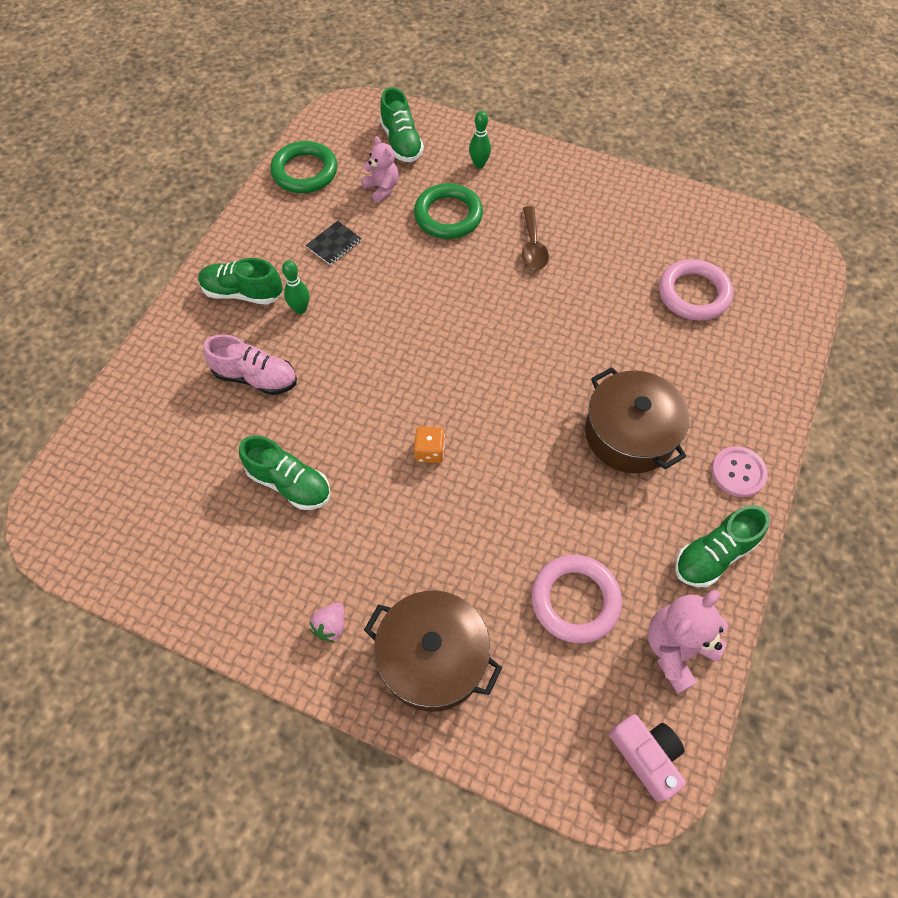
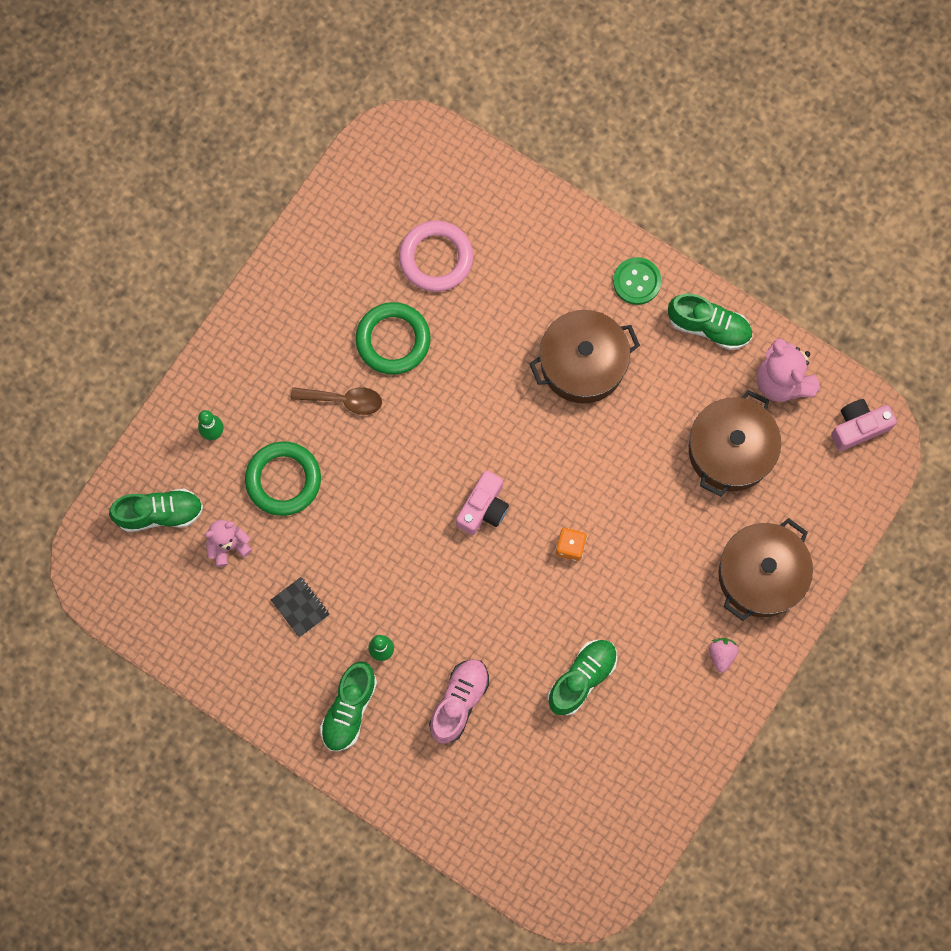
camera: 80 degrees left, 15 degrees up
green ring [270,141,337,193] -> green ring moved to [355,302,431,375]
pink strawberry [310,602,345,642] -> pink strawberry turned 120 degrees counterclockwise [709,638,739,673]
pink ring [531,555,622,643] -> brown pot [689,390,781,496]
green shoe [675,505,770,587] -> green shoe turned 45 degrees counterclockwise [668,294,752,350]
pink button [711,446,768,497] -> green button [613,257,661,305]
none -> pink camera [456,470,509,535]

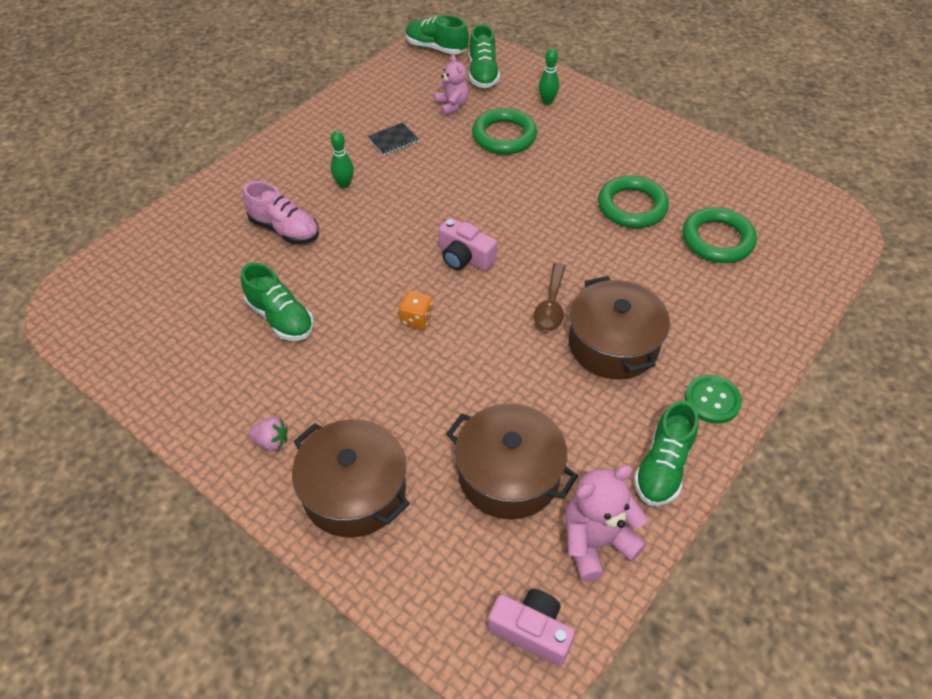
camera: 95 degrees right, 25 degrees down
brown spoon [291,387,382,415] -> brown spoon moved to [534,263,565,331]
green shoe [320,661,377,751] -> green shoe moved to [405,15,469,55]
pink ring [399,221,473,292] -> green ring [682,207,757,263]
pink camera [831,399,897,451] -> pink camera turned 45 degrees counterclockwise [488,589,575,667]

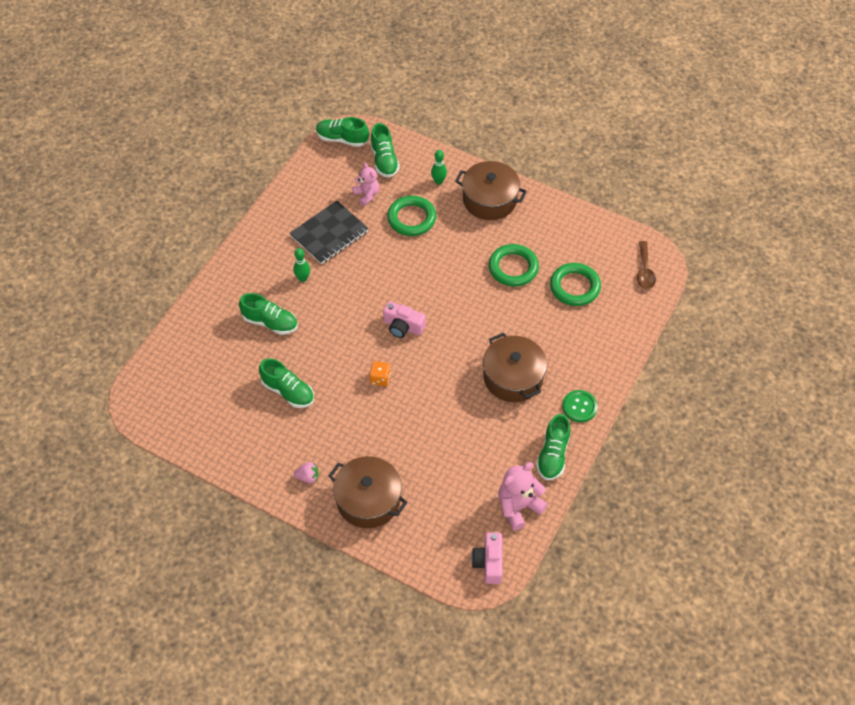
camera: 10 degrees left, 5 degrees up
pink shoe [243,181,319,244] -> green shoe [239,293,298,335]
black notebook [368,123,419,156] -> black notebook [289,201,369,264], size x2.02
brown pot [446,403,578,520] -> brown pot moved to [455,161,527,220]
pink camera [488,589,575,667] -> pink camera turned 105 degrees counterclockwise [471,532,502,584]
brown spoon [534,263,565,331] -> brown spoon moved to [637,241,656,289]

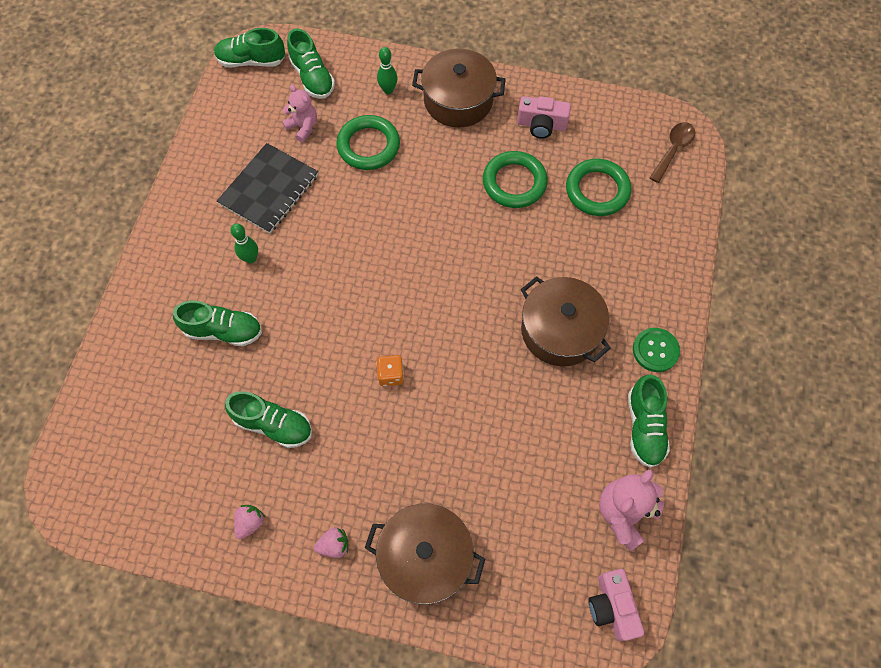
camera: 15 degrees left, 10 degrees up
pink camera [383,301,426,338] -> pink camera moved to [517,96,571,139]
brown spoon [637,241,656,289] -> brown spoon turned 135 degrees counterclockwise [650,122,695,183]
none -> pink strawberry [234,505,265,540]

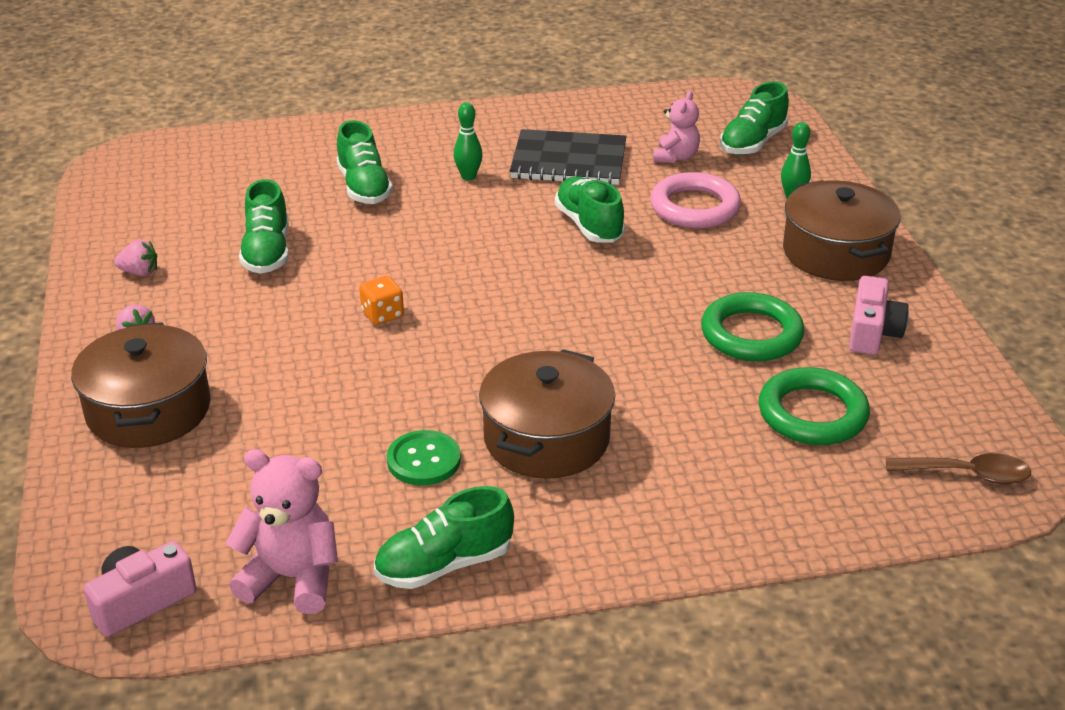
camera: 65 degrees right, 30 degrees down
green shoe [214,28,285,68] -> green shoe moved to [555,177,625,243]
green ring [336,115,400,170] -> pink ring [650,172,741,228]
pink camera [517,96,571,139] -> pink camera turned 150 degrees counterclockwise [849,276,909,355]
green button [633,328,680,372] -> green button moved to [387,430,461,486]

